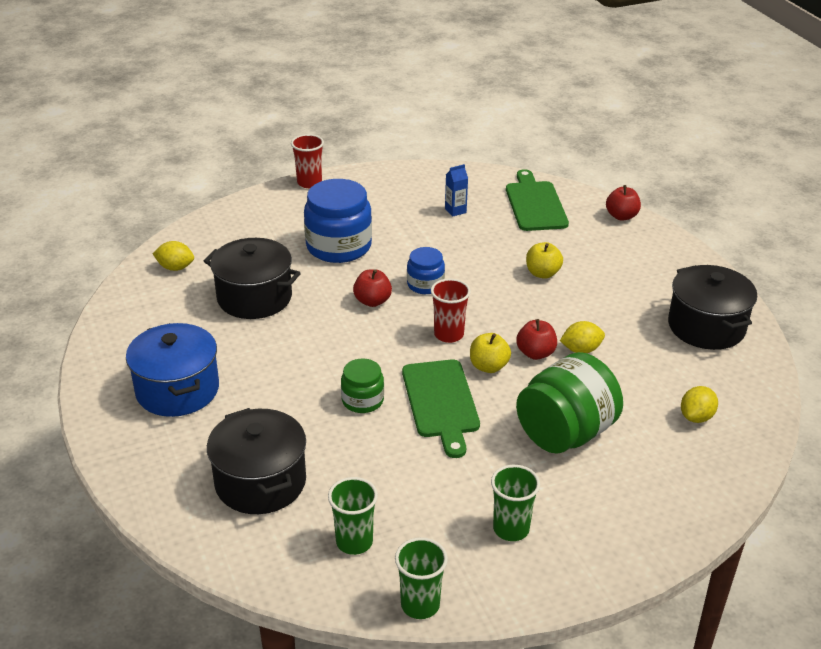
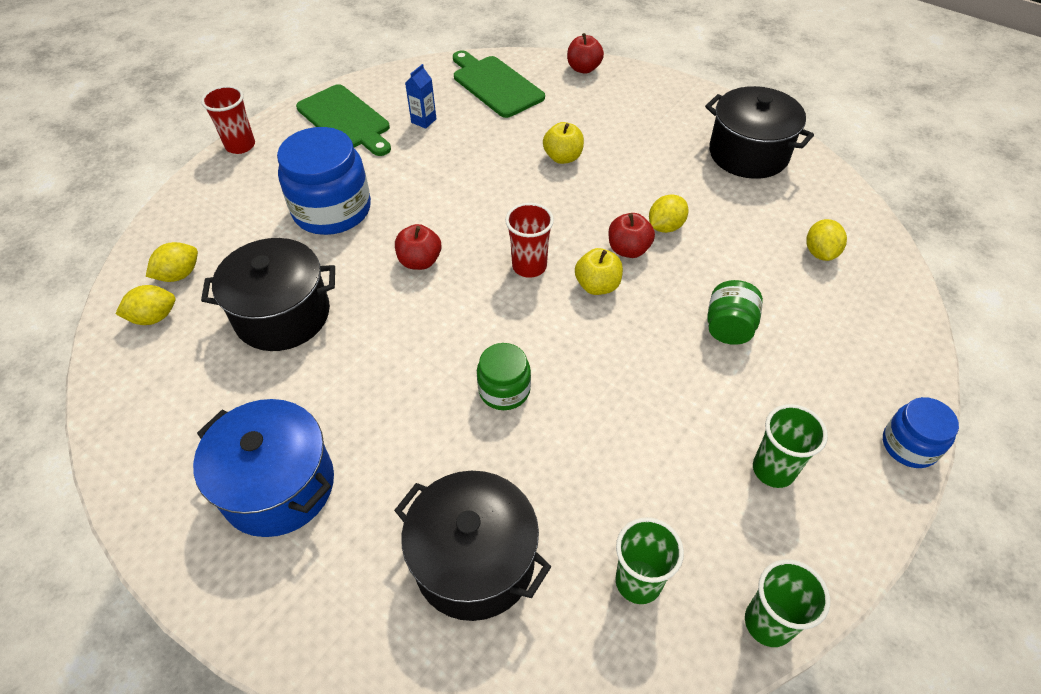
camera: 30 degrees left, 15 degrees up
green cutting board [402,359,480,458] -> green cutting board moved to [296,84,391,156]
blue jar [407,247,445,294] -> blue jar moved to [883,397,959,468]
green jar [516,352,623,454] -> green jar [707,280,763,345], size x0.54
none -> yellow lemon [146,242,198,282]

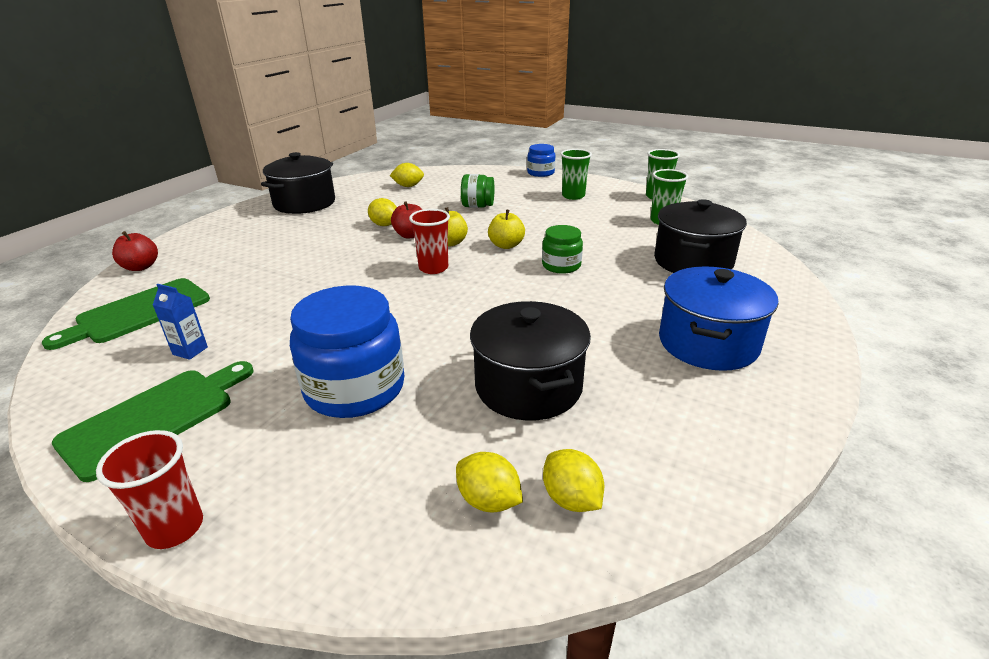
camera: 100 degrees left, 20 degrees down
red apple [395,224,441,270] -> none
yellow apple [543,122,584,164] -> yellow apple moved to [488,209,525,249]

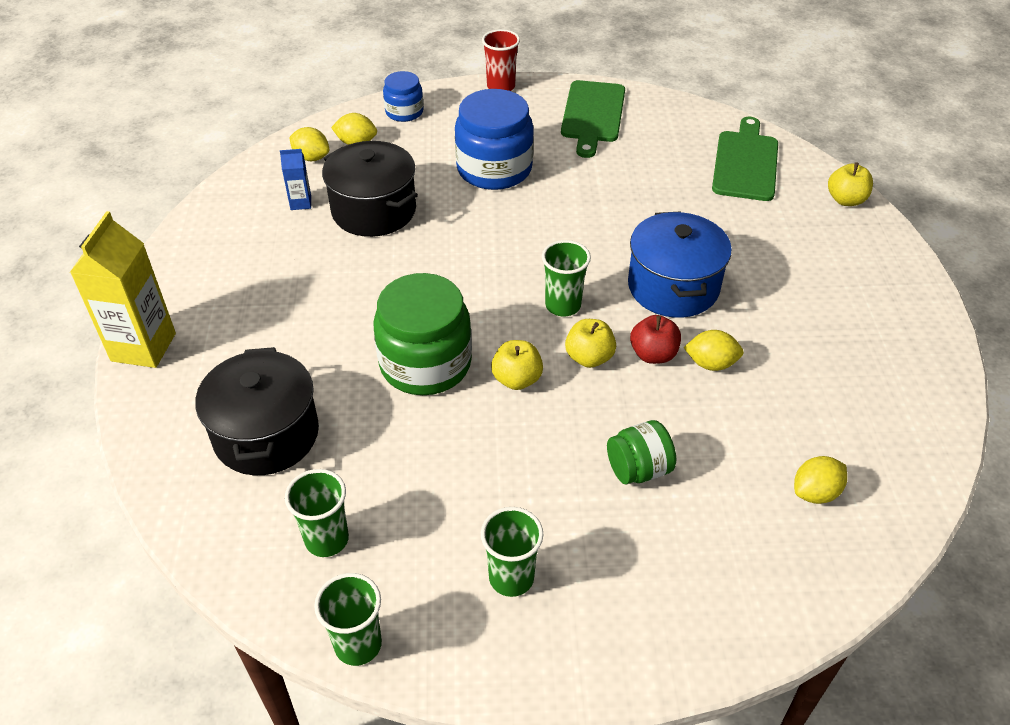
camera: 150 degrees right, 15 degrees up
red apple [112,231,158,271] -> yellow apple [828,162,873,206]
blue carton [153,284,208,360] -> blue carton moved to [280,149,311,210]
black pot [261,152,335,214] -> none
red cup [409,209,450,274] -> green cup [542,240,591,316]
blue jar [527,144,555,177] -> blue jar moved to [383,71,424,122]
green jar [542,225,583,274] -> green jar [373,273,472,395], size x1.85
blue pot [659,266,778,371] -> blue pot moved to [628,211,732,318]
none -> yellow carton [70,211,176,368]

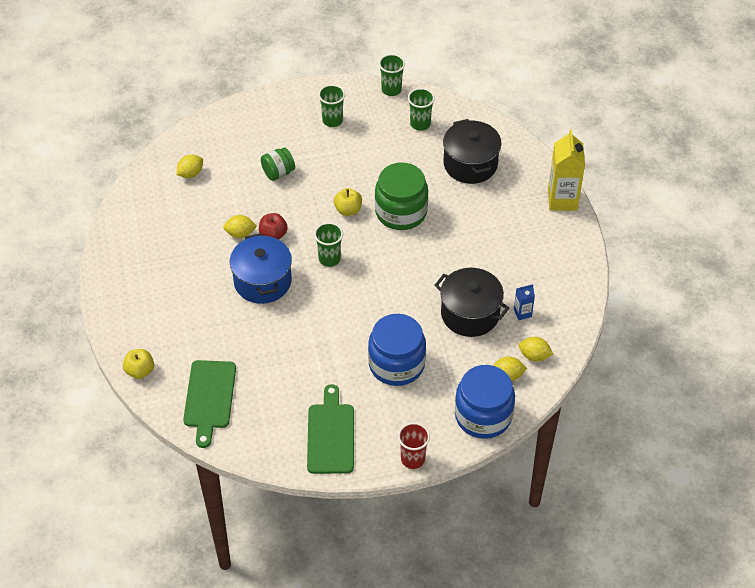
camera: 170 degrees right, 5 degrees up
blue jar [383,71,424,122] -> blue jar [455,365,515,439], size x1.85
yellow apple [565,319,616,368] -> none

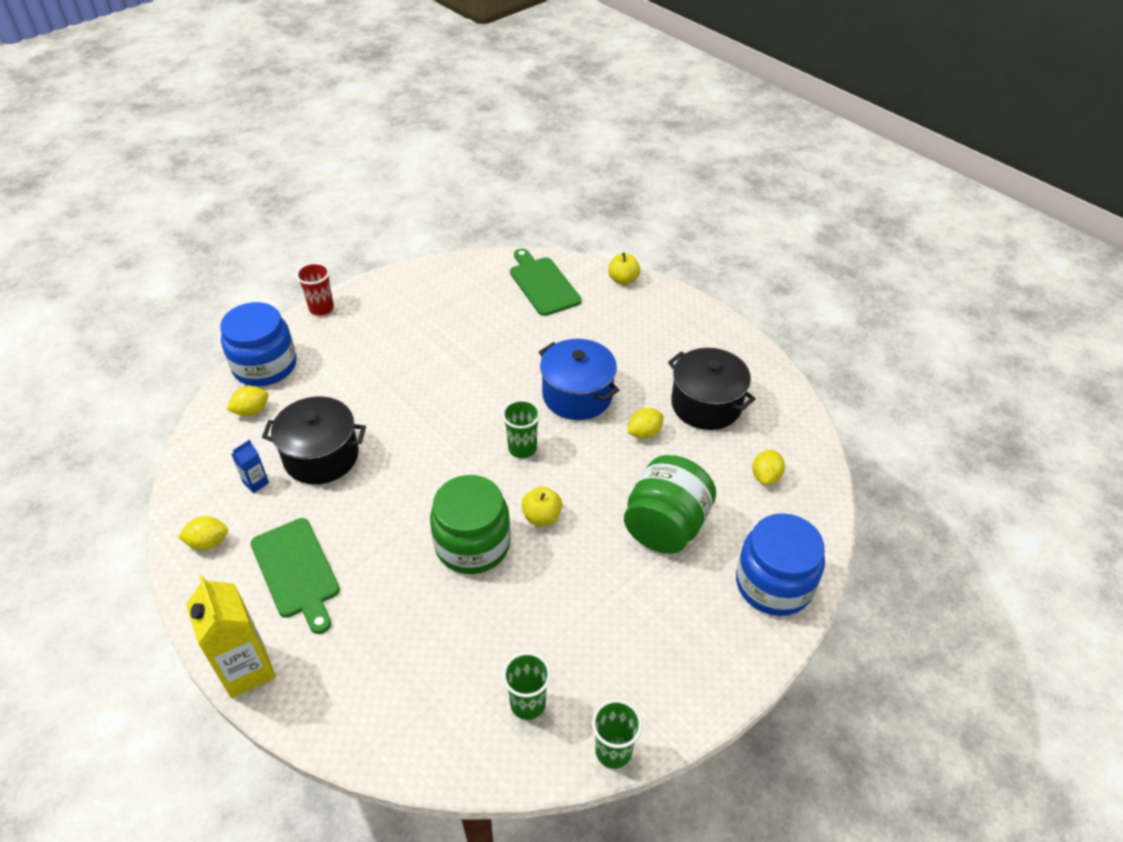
camera: 150 degrees right, 5 degrees down
red apple [259,213,288,240] -> none
green jar [261,148,295,181] -> green jar [624,455,716,554], size x1.85
green cutting board [307,384,354,474] -> green cutting board moved to [250,518,340,634]
green cup [318,85,345,127] -> none
blue jar [368,314,426,386] -> blue jar moved to [736,513,825,616]
black pot [443,119,501,184] -> black pot moved to [668,348,756,430]
yellow lemon [519,337,553,362] -> yellow lemon moved to [178,516,228,550]

